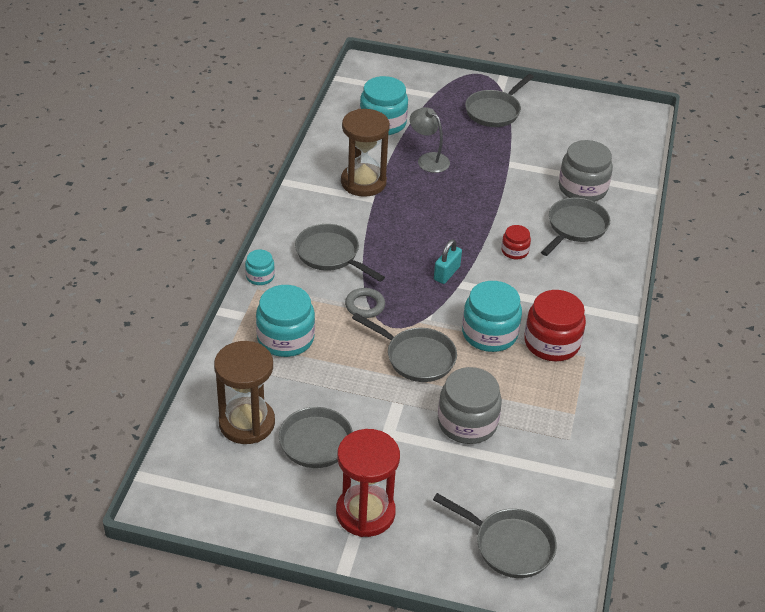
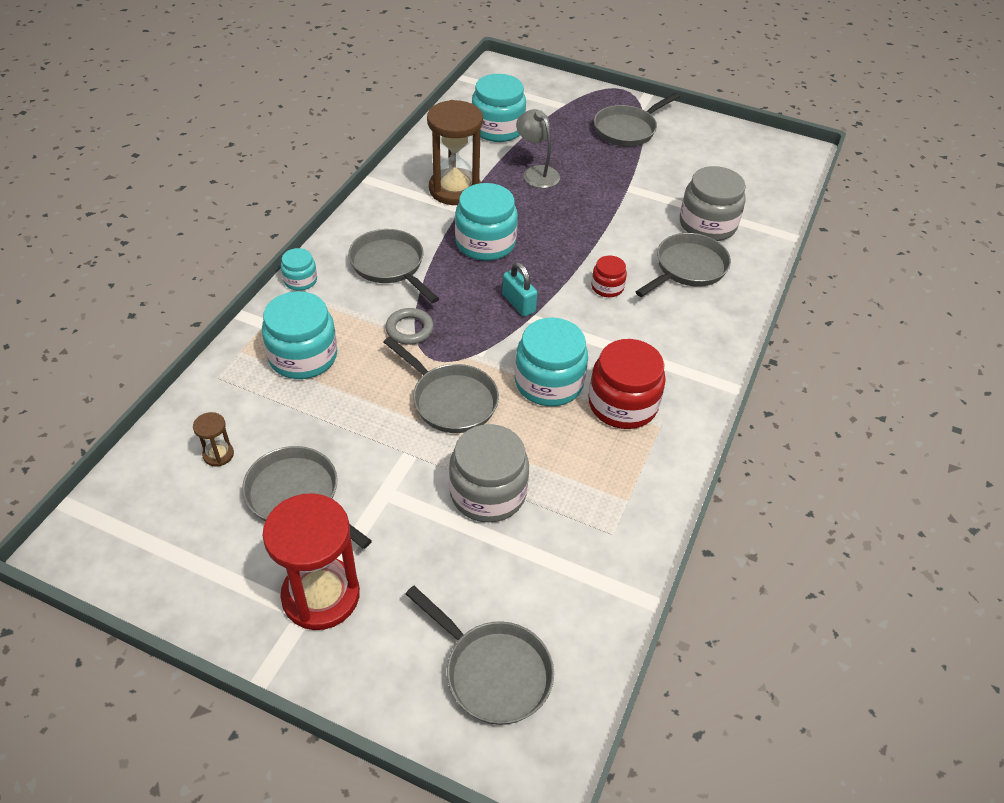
camera: 10 degrees right, 5 degrees up
brown hourglass [214,341,275,444] -> brown hourglass [193,412,234,467], size x0.44
turquoise padlock [434,239,462,284] -> turquoise padlock turned 75 degrees counterclockwise [502,262,537,316]
none -> turquoise jar [455,183,518,261]

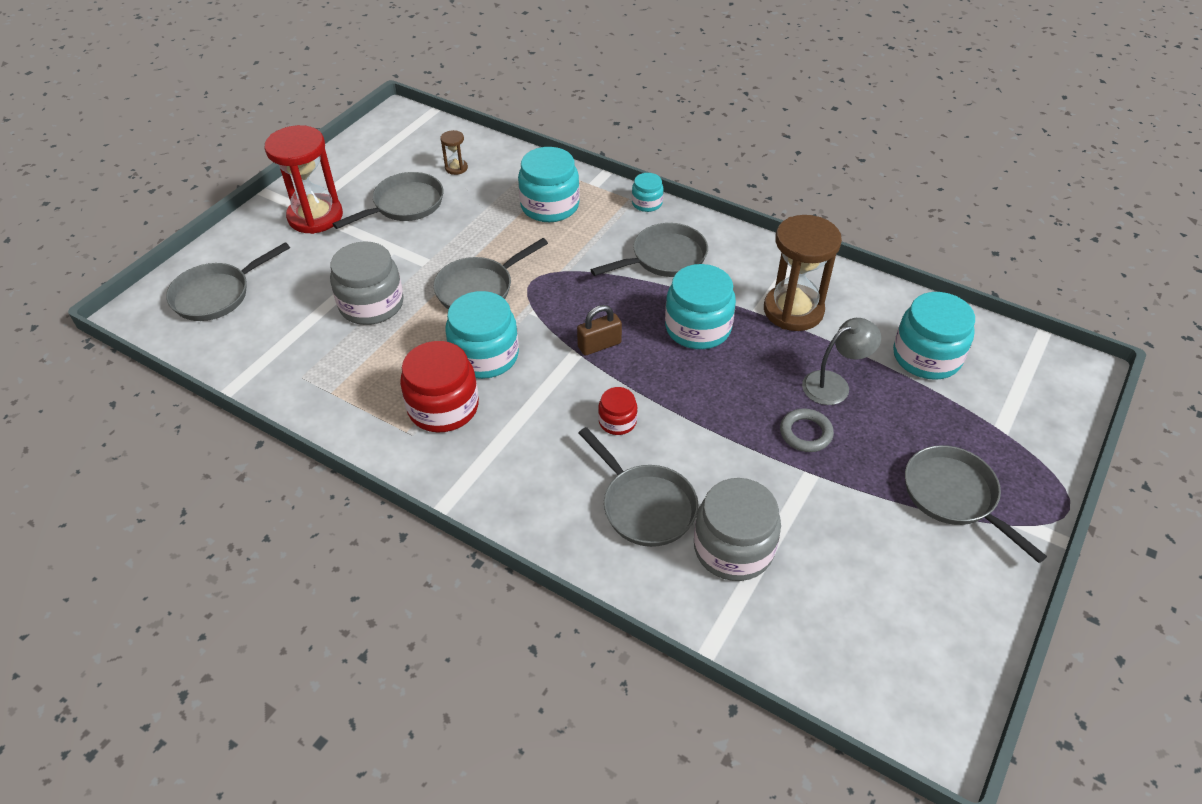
camera: 100 degrees right, 0 degrees up
grey ring [385,308,434,345] -> grey ring moved to [780,408,834,452]
turquoise padlock [502,262,537,316] -> brown padlock [577,305,622,356]

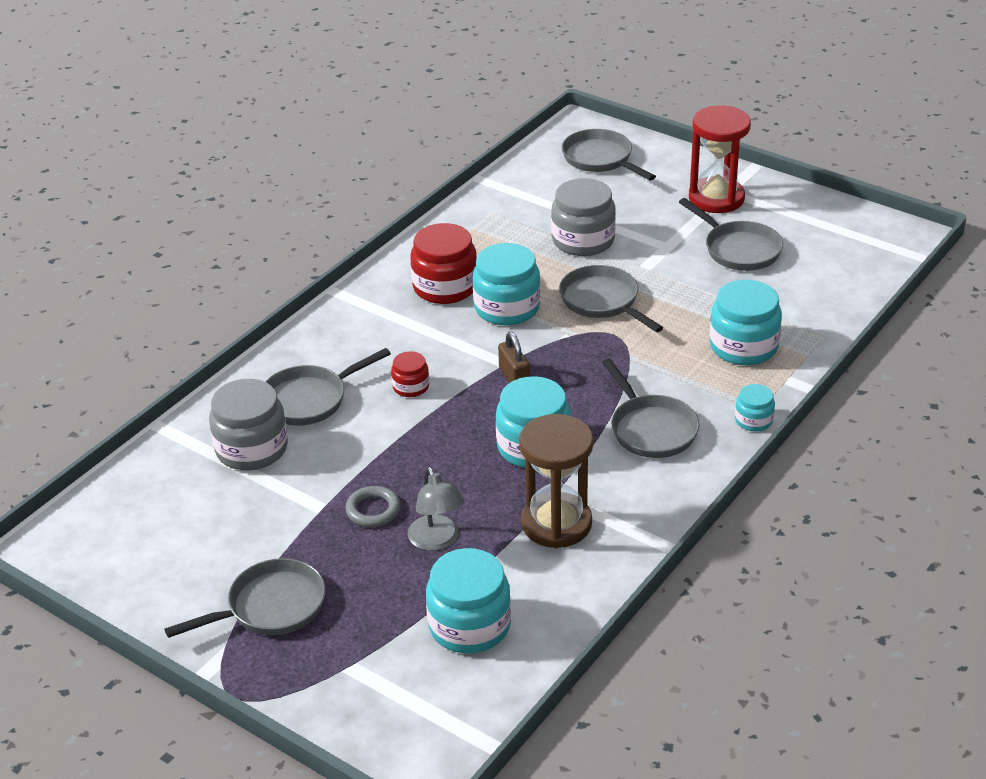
camera: 95 degrees right, 10 degrees down
brown hourglass [440,130,468,175] -> none

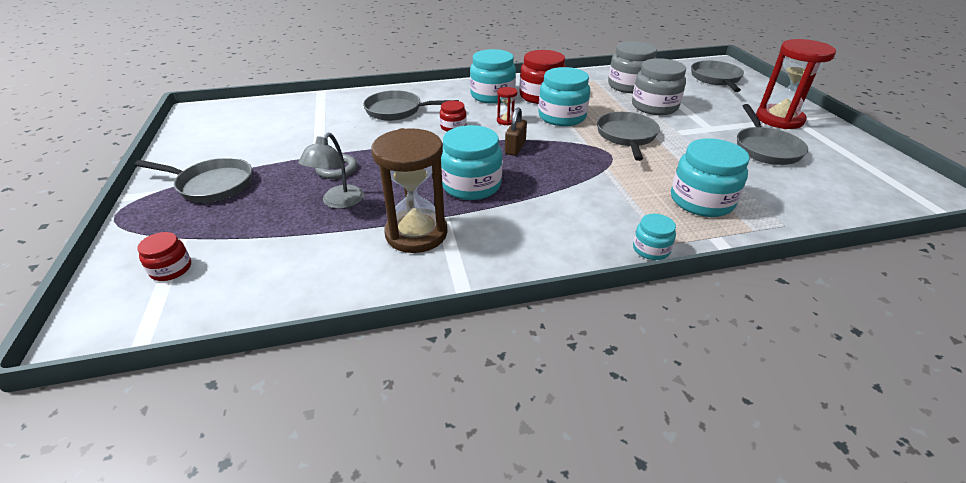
camera: 40 degrees right, 0 degrees up
grey jar [209,379,288,470] -> grey jar moved to [608,41,657,93]
turquoise jar [426,548,511,653] -> turquoise jar moved to [470,49,516,104]
grey pan [602,358,700,458] -> none
none -> red jar [137,232,191,281]
none -> red hourglass [497,87,518,125]

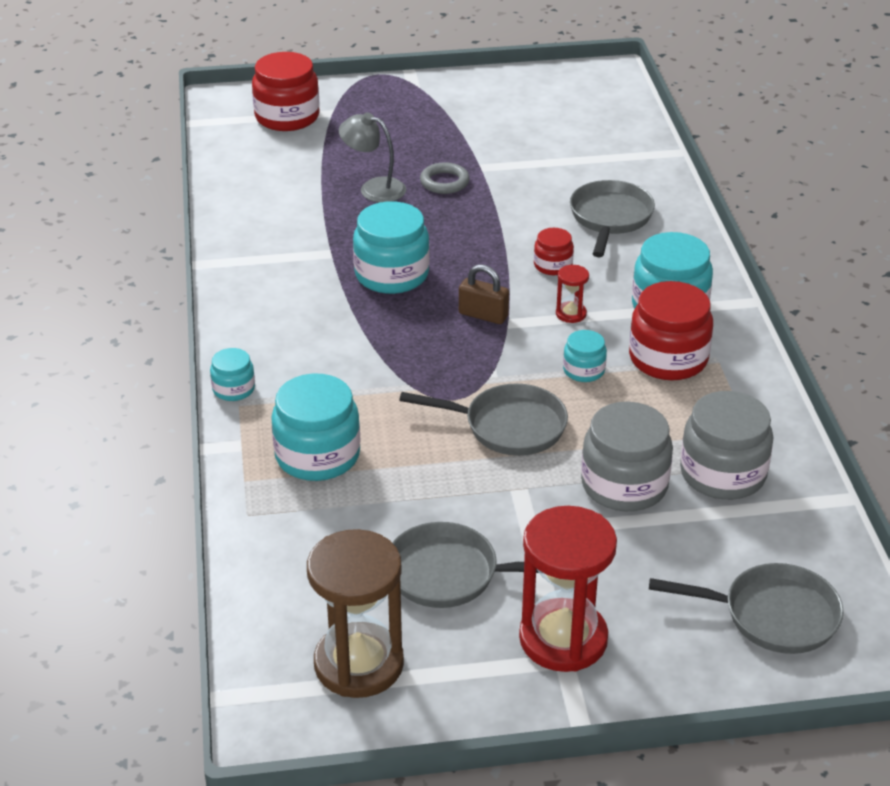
camera: 95 degrees right, 0 degrees up
grey pan [135,158,252,203] -> none
red jar [137,232,191,281] -> red jar [252,52,319,131], size x1.90
brown hourglass [371,128,448,253] -> brown hourglass moved to [307,529,404,698]
turquoise jar [538,67,590,126] -> turquoise jar [563,330,607,382], size x0.53

